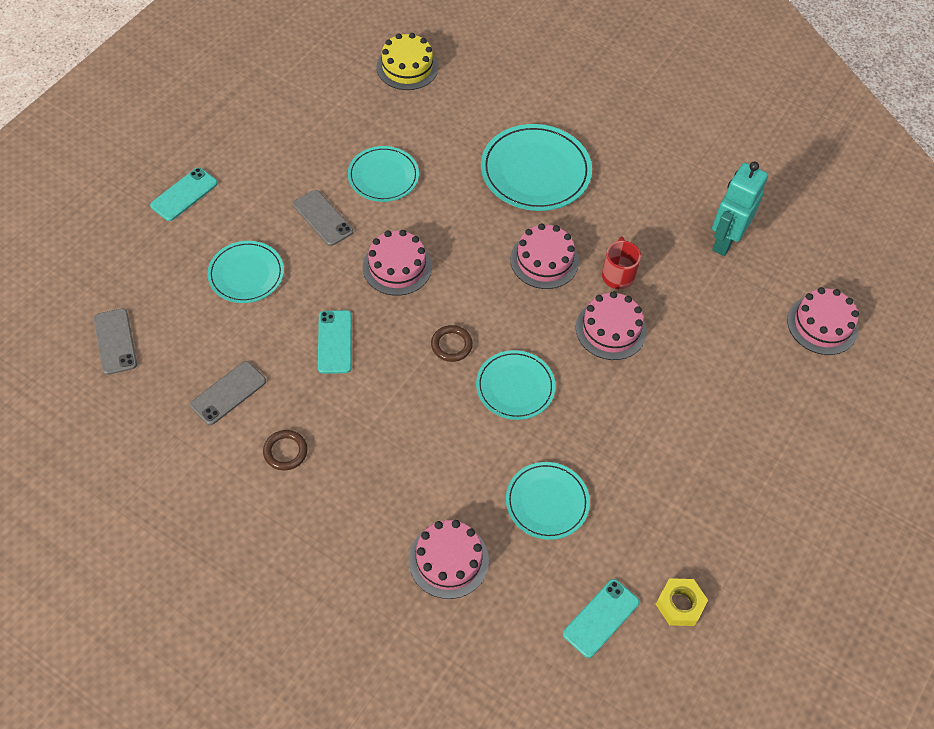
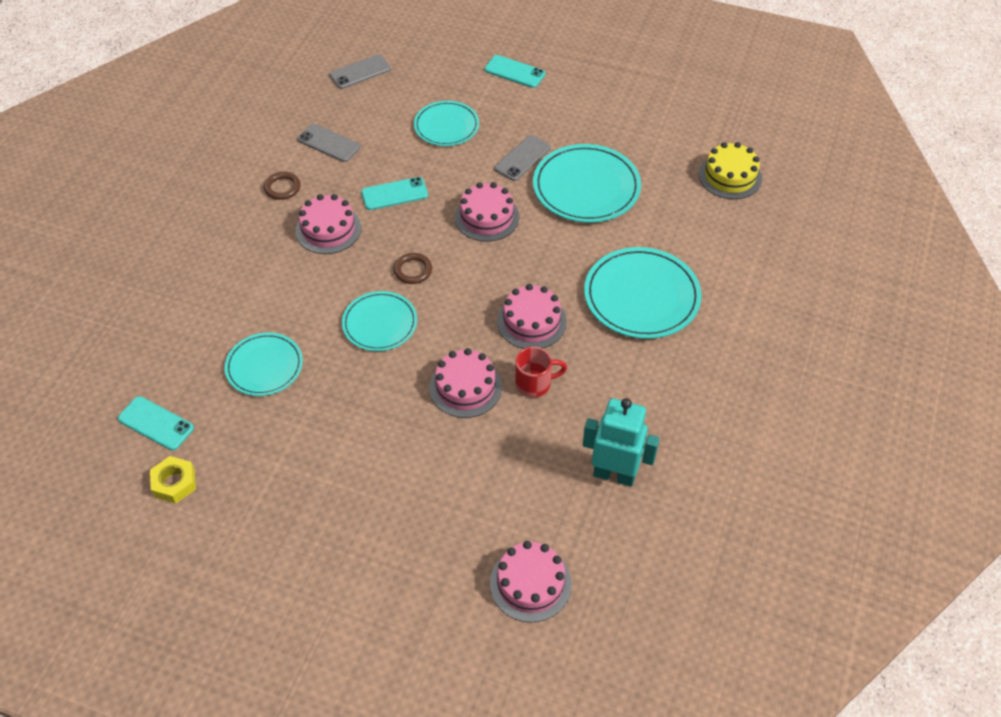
camera: 80 degrees right, 5 degrees down
turquoise plate [348,146,419,202] -> turquoise plate [533,144,641,223], size x1.58
pink cake [409,520,489,599] -> pink cake moved to [296,194,361,254]

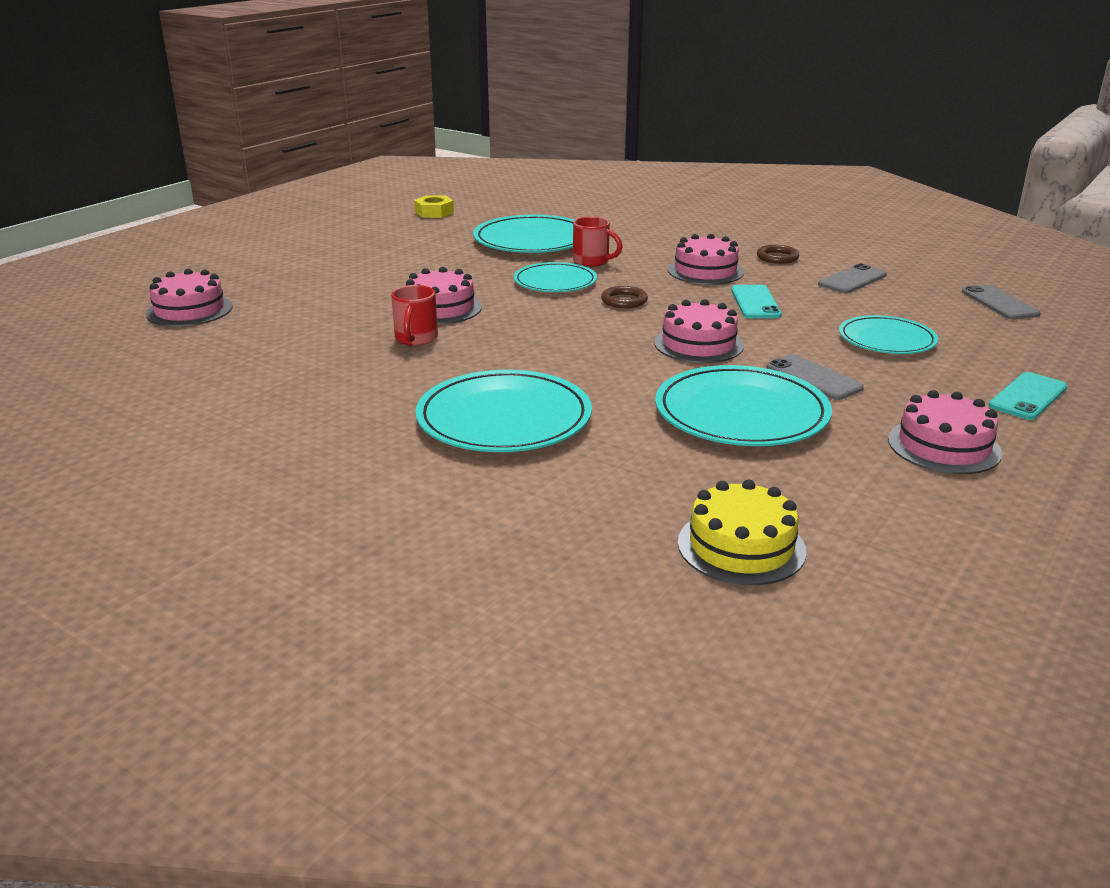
camera: 105 degrees right, 25 degrees down
turquoise phone [118,396,194,450] -> none
turquoise plate [225,332,303,396] -> turquoise plate [473,215,574,253], size x1.58
pink cake [497,284,567,349] -> pink cake moved to [888,390,1002,474]
turquoise robot [583,398,659,487] -> none
none -> red mug [573,217,623,267]

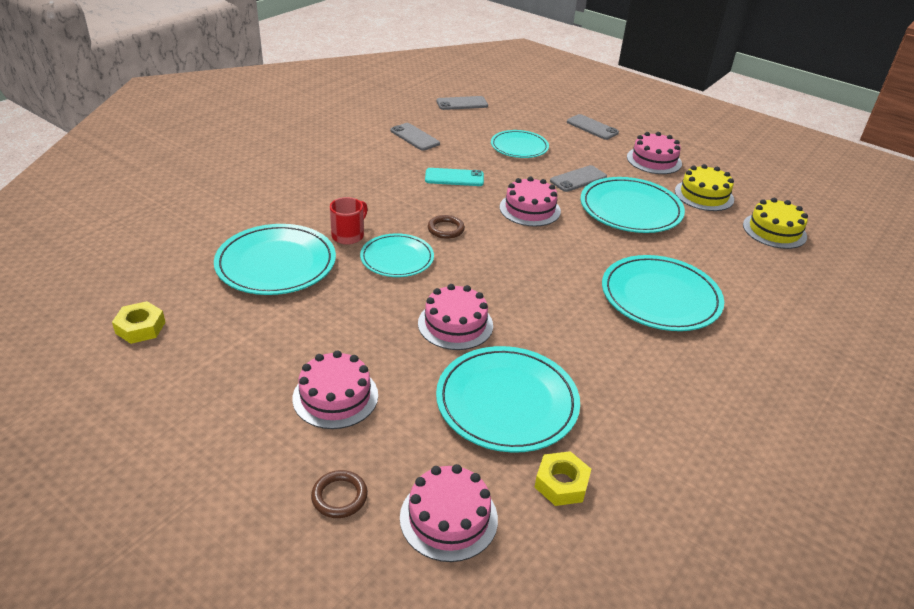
camera: 90 degrees left, 10 degrees up
red mug [391,285,438,346] -> none
pink cake [668,234,744,285] -> pink cake moved to [292,350,378,429]
brown ring [757,245,799,264] -> brown ring moved to [311,470,368,518]
turquoise phone [989,372,1067,420] -> grey phone [567,114,619,140]
none -> turquoise plate [436,346,580,453]
none -> yellow nut [535,451,591,506]
none -> yellow cake [675,164,734,211]

